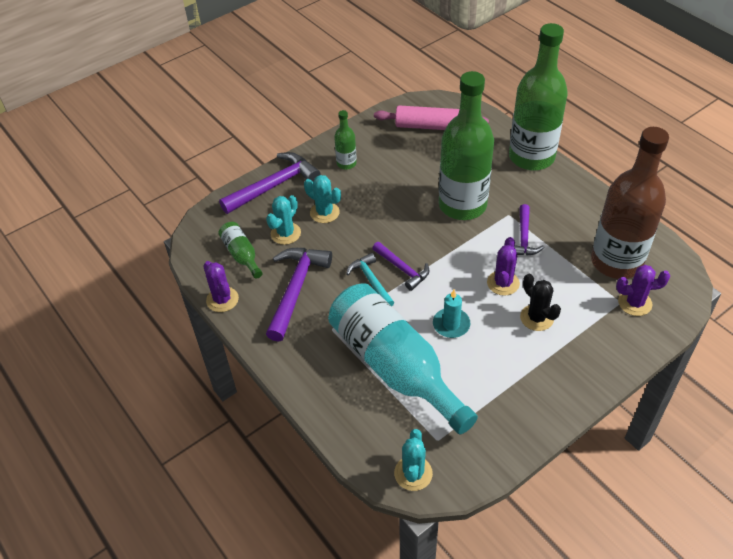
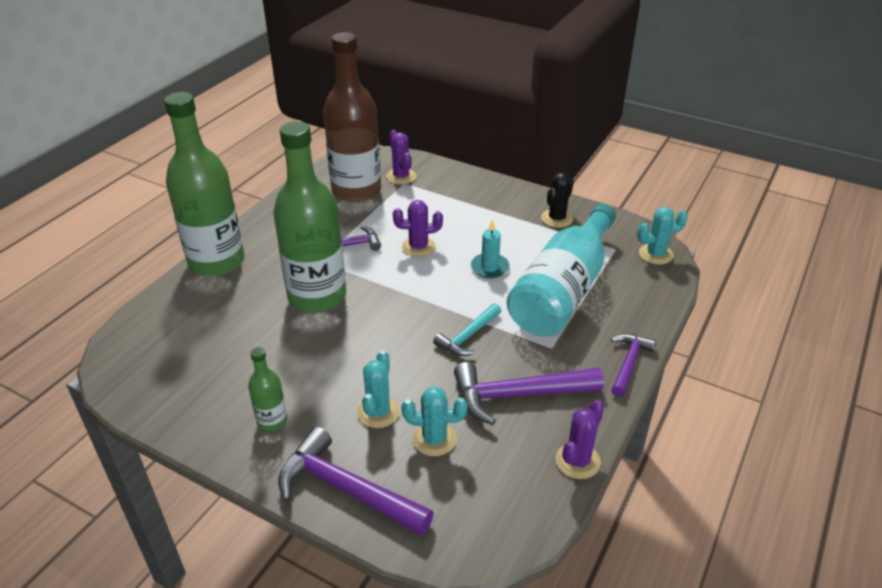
camera: 115 degrees left, 10 degrees down
green bottle [219,222,263,279] -> none
purple hammer [372,242,429,291] -> purple hammer moved to [611,334,656,397]
pink rolling pin [374,106,489,130] -> none
black cactus [520,274,561,331] -> black cactus moved to [541,173,574,228]

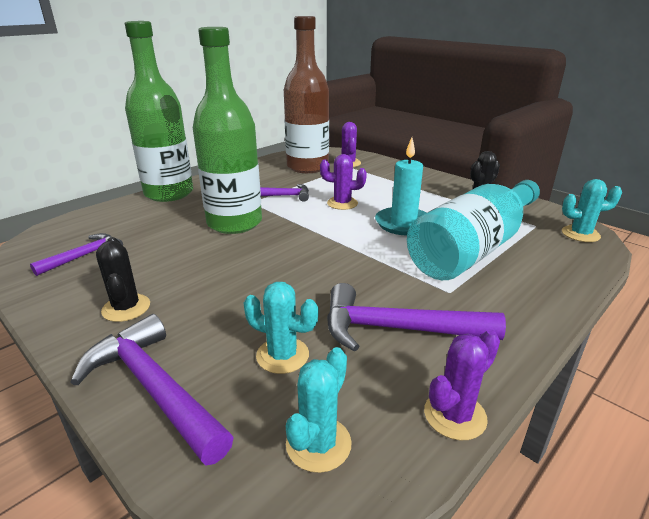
camera: 15 degrees right, 10 degrees down
green bottle [248,347,287,431] -> black cactus [96,237,150,322]
turquoise cactus [357,350,400,428] -> turquoise cactus moved to [286,347,352,473]
turquoise hammer [433,303,501,356] -> none
turquoise candle [471,219,510,278] -> turquoise candle [375,138,426,235], size x1.52
purple hammer [611,334,656,397] -> purple hammer moved to [30,233,123,276]

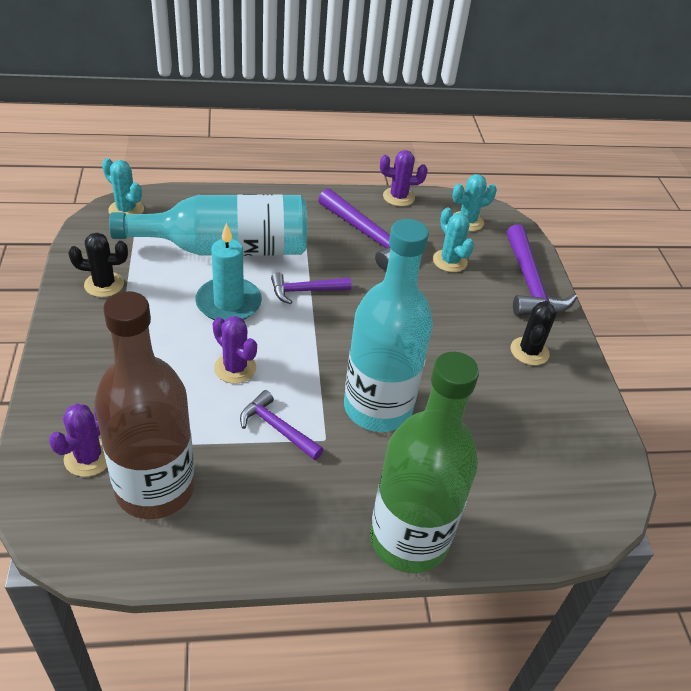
camera: 145 degrees left, 15 degrees up
purple hammer [30,233,123,276] -> purple hammer moved to [271,272,352,304]
green bottle [193,27,262,234] -> turquoise bottle [344,219,433,432]

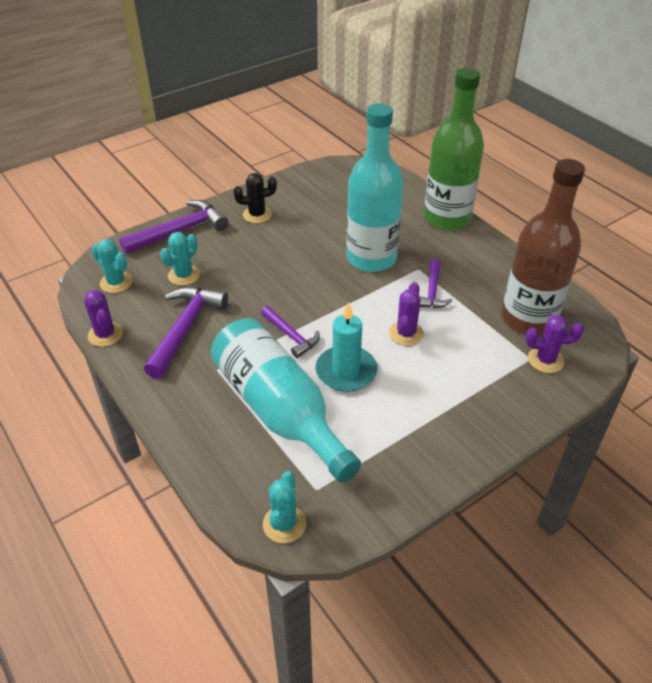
camera: 115 degrees left, 0 degrees up
black cactus [68,233,128,297] -> none

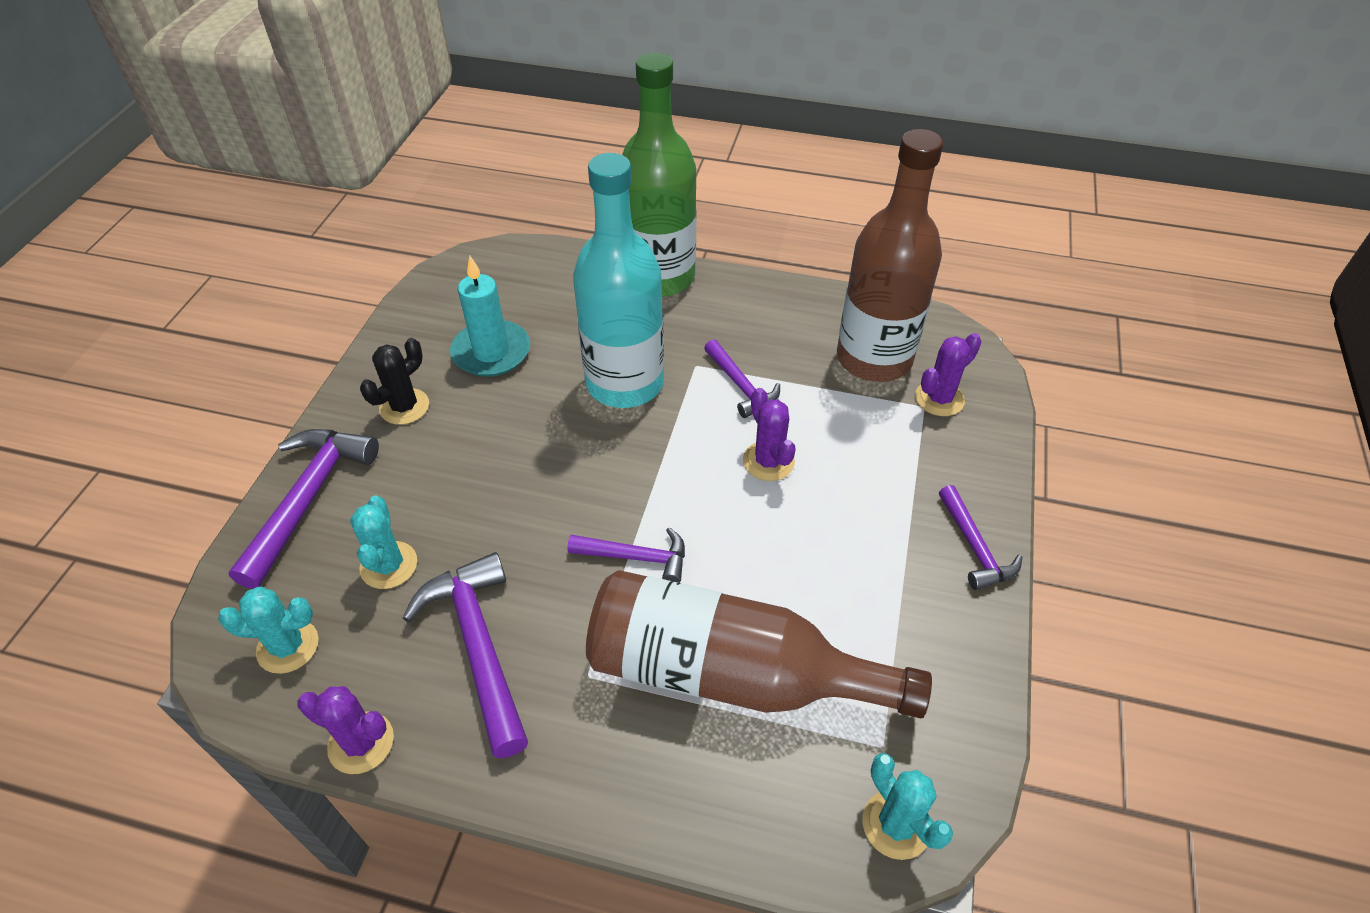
camera: 40 degrees left, 5 degrees up
turquoise bottle [211,318,361,483] -> brown bottle [586,570,932,718]
turquoise candle [315,302,377,392] -> turquoise candle moved to [450,256,530,377]
none -> purple hammer [939,485,1023,590]

